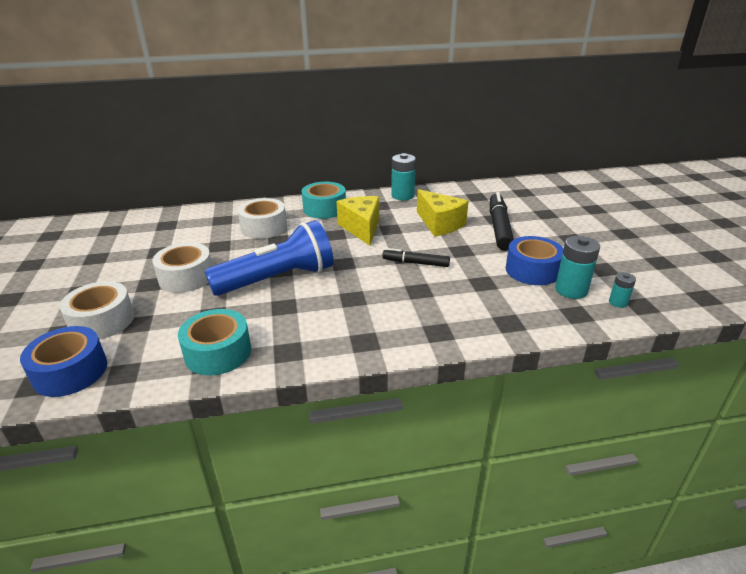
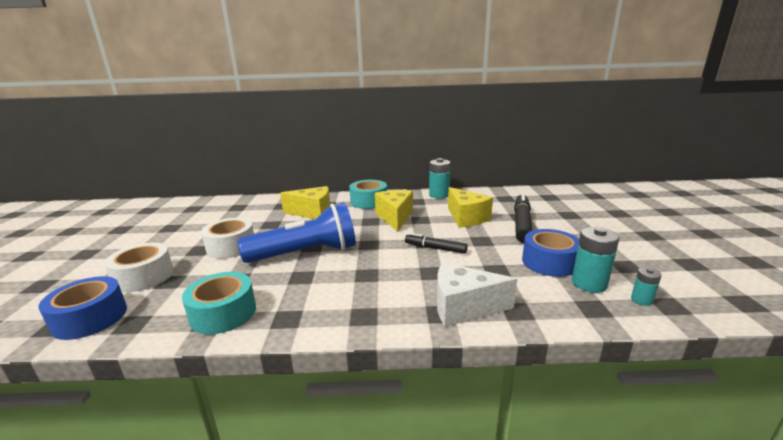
camera: 10 degrees right, 10 degrees down
white tape [238,198,287,239] -> yellow cheese [280,186,330,219]
none -> white cheese [437,262,517,327]

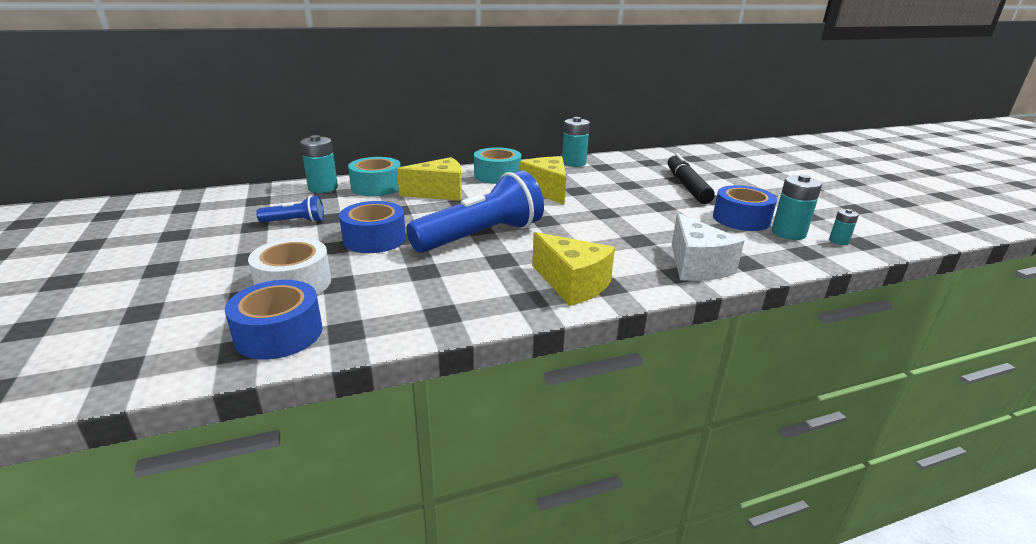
camera: 20 degrees left, 5 degrees up
turquoise tape [182,272,256,335] -> turquoise tape moved to [348,157,401,196]
white tape [201,218,254,259] -> blue tape [339,201,406,253]
black marker [405,233,468,254] -> none
white cheese [437,262,517,327] -> white cheese turned 90 degrees counterclockwise [672,213,745,281]
yellow cheese [448,187,493,228] -> yellow cheese moved to [532,232,615,306]
none -> blue flashlight [256,195,324,223]
none -> turquoise battery [300,135,338,193]

